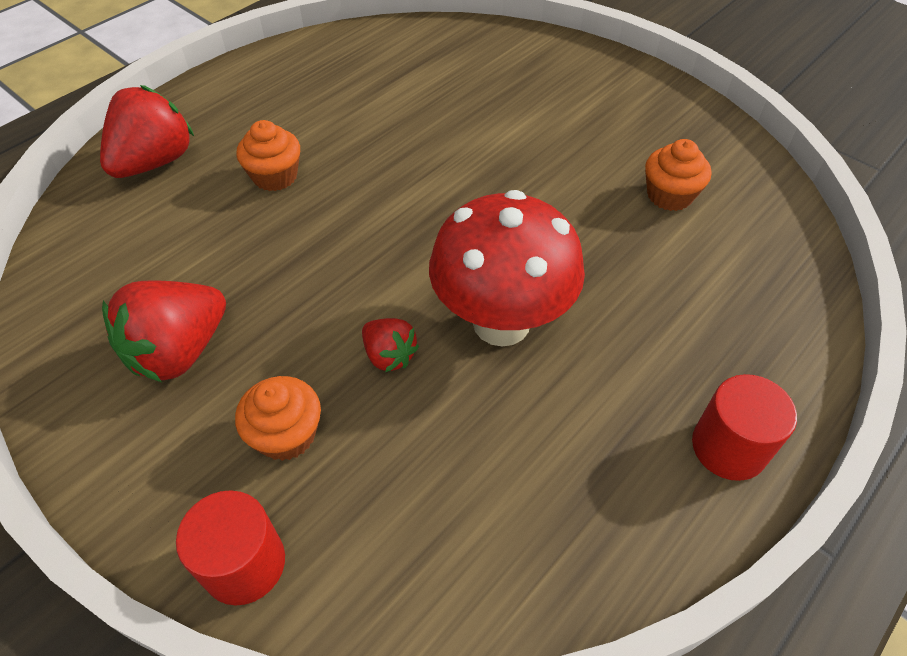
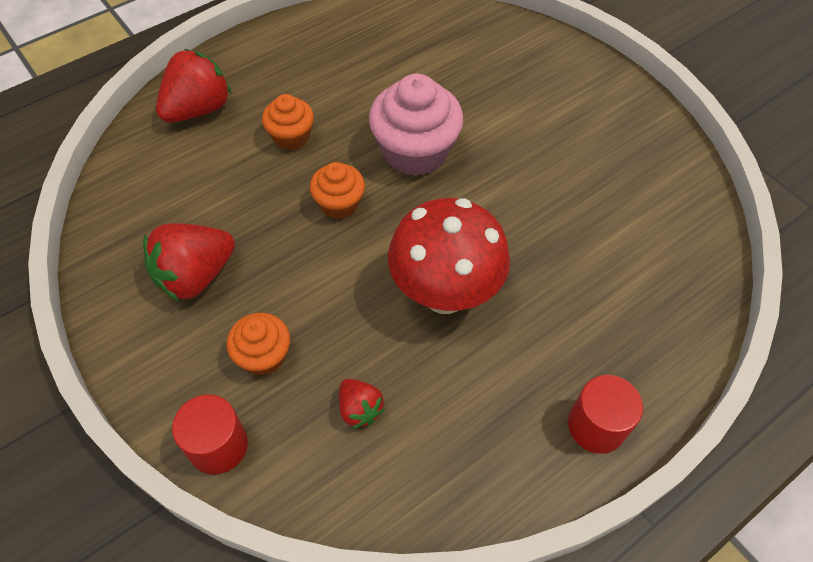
camera: 10 degrees right, 5 degrees up
red strawberry [362,318,419,372] -> red strawberry moved to [339,379,385,429]
orange cupcake [645,139,711,211] -> orange cupcake moved to [310,162,365,219]
none -> pink cupcake [369,74,463,176]

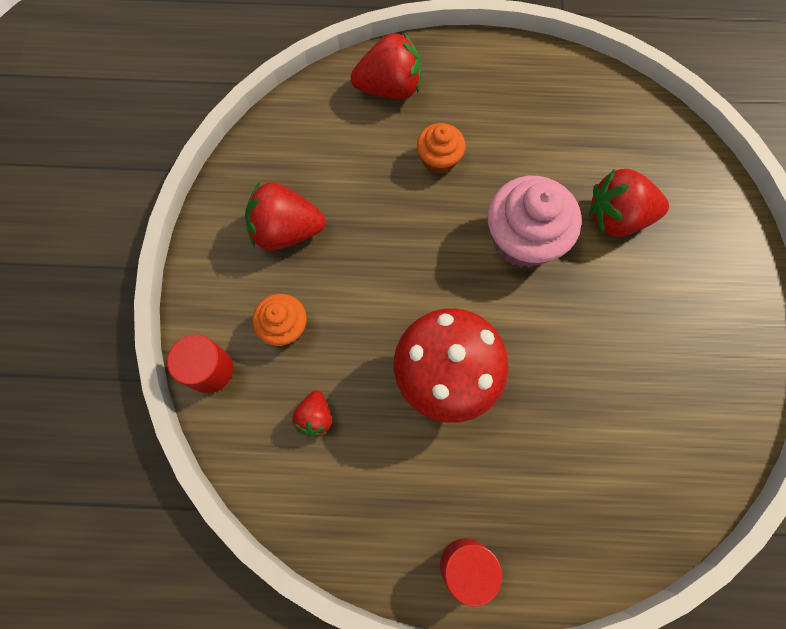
camera: 40 degrees right, 15 degrees up
orange cupcake [310,162,365,219] -> none
none -> red strawberry [589,169,669,237]

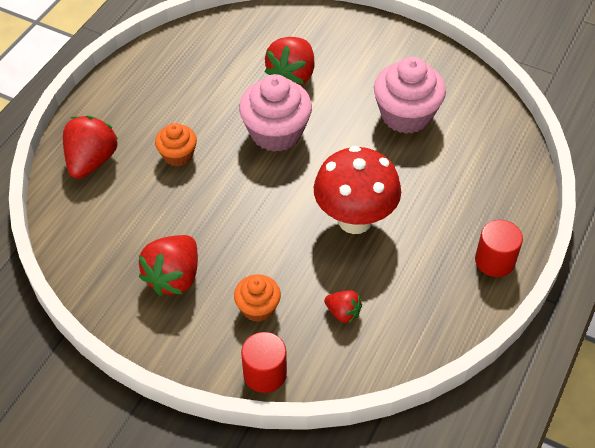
camera: 65 degrees left, 20 degrees down
none -> pink cupcake [374,57,446,134]

